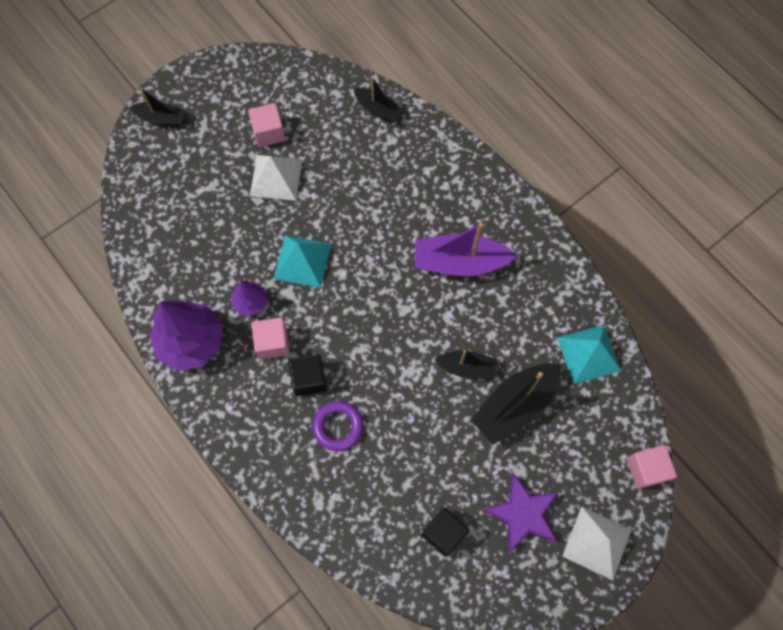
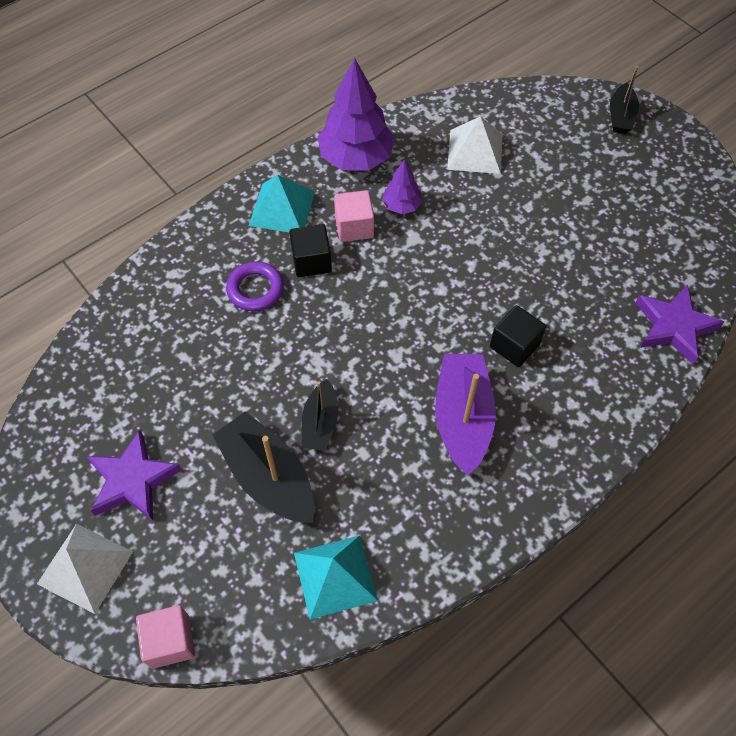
camera: 90 degrees right, 10 degrees down
pink cube [248,103,286,147] -> none
white pyramid [250,155,303,201] -> white pyramid moved to [447,116,502,174]
turquoise pyramid [274,235,331,288] -> turquoise pyramid moved to [249,175,315,233]
black boat [354,76,404,123] -> purple star [636,284,724,364]
black cube [421,507,469,557] -> black cube moved to [490,305,546,367]

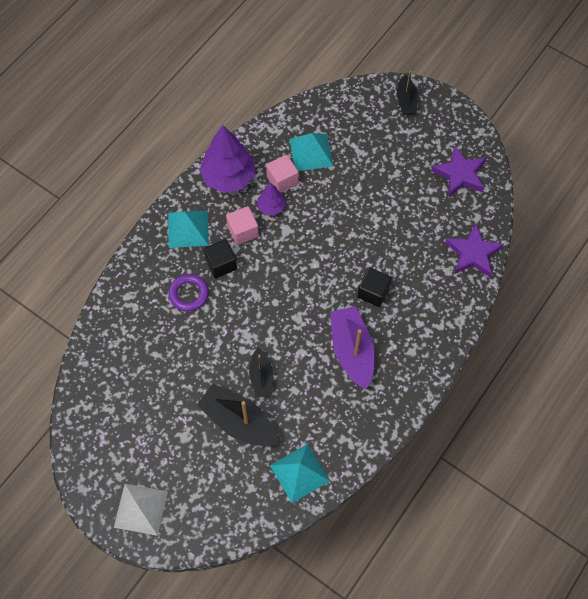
camera: 15 degrees left, 5 degrees up
purple star [86,430,182,521] -> purple star moved to [431,146,486,197]
pink cube [136,605,195,669] -> pink cube moved to [266,155,299,193]
white pyramid [447,116,502,174] -> turquoise pyramid [289,133,333,171]

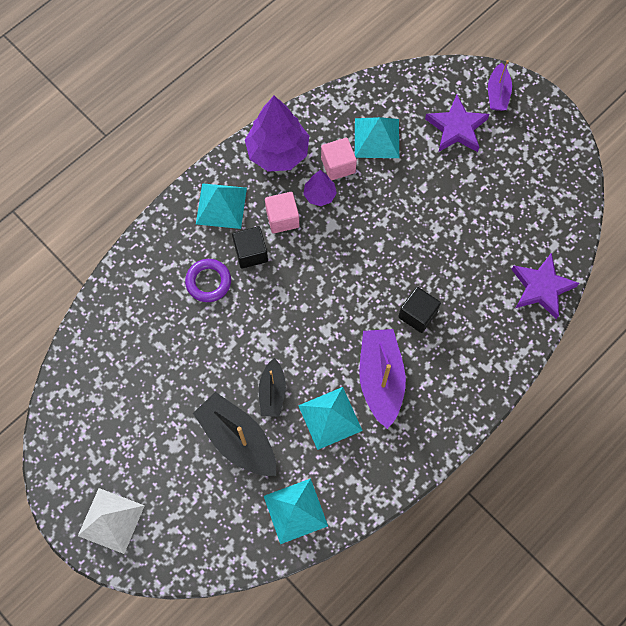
camera: 10 degrees right, 5 degrees up
black boat [397,70,418,115] -> purple boat [488,60,512,111]
purple star [431,146,486,197] -> purple star moved to [425,95,489,152]
none -> turquoise pyramid [298,387,363,450]

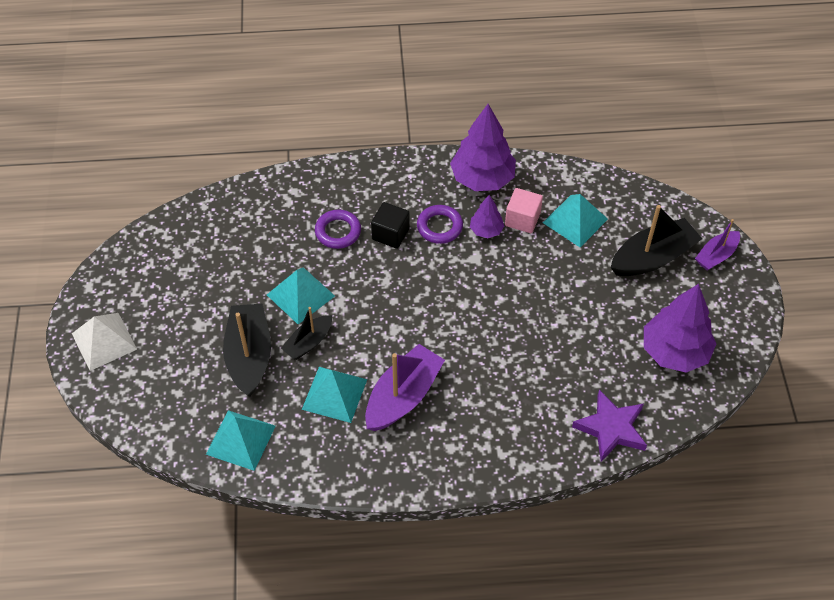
camera: 40 degrees right, 15 degrees down
turquoise pyramid [196,183,247,229] -> turquoise pyramid moved to [267,267,335,324]
pink cube [265,192,299,233] -> purple ring [417,205,463,244]
black cube [398,287,441,333] -> none
purple star [425,95,489,152] -> black boat [611,205,702,276]
none -> purple tree [644,284,716,373]

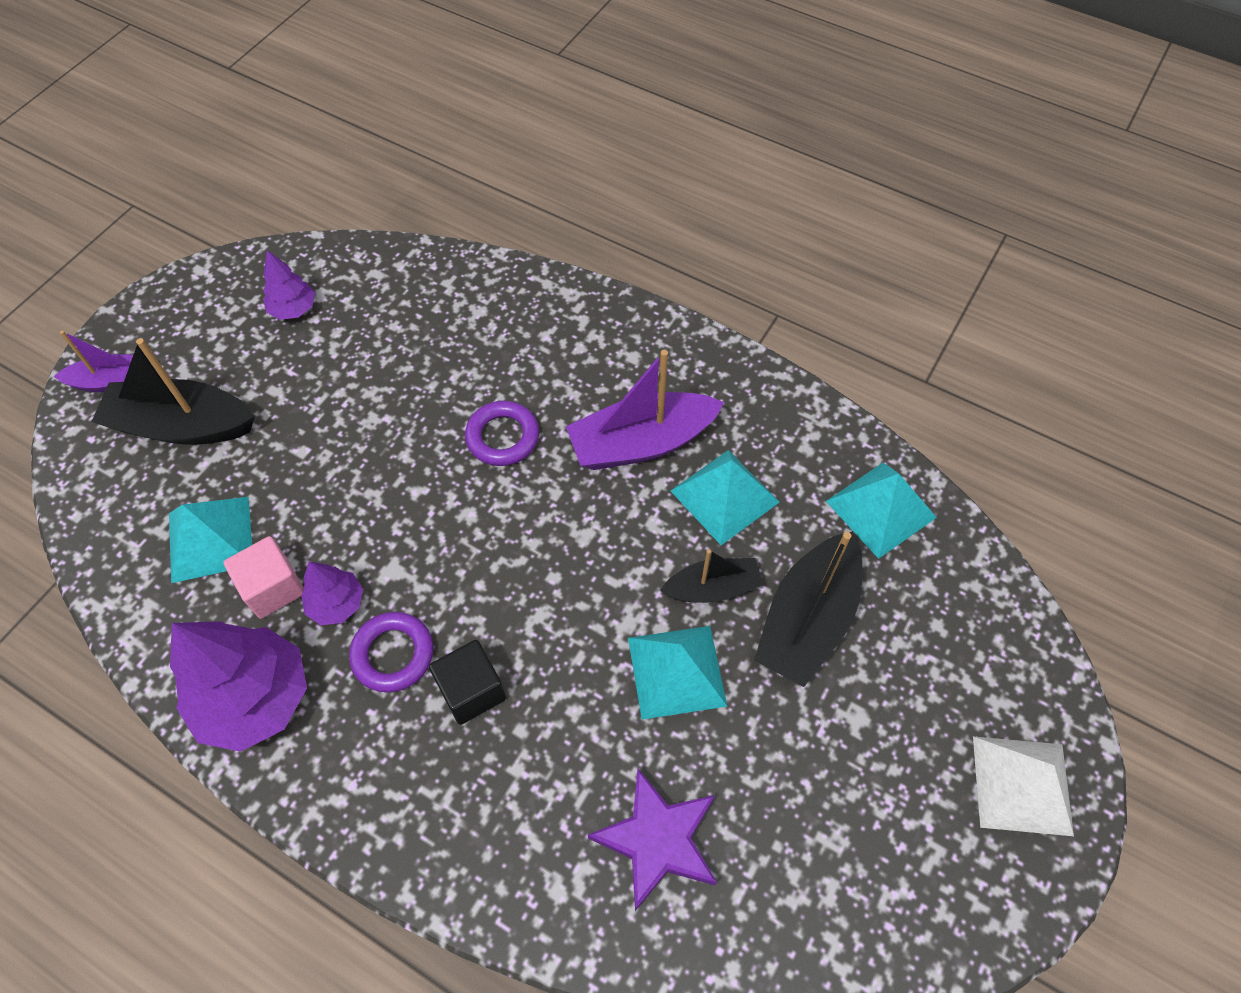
camera: 145 degrees left, 5 degrees up
purple ring [315,209,361,249] -> purple ring moved to [465,401,539,466]
purple star [572,390,647,462] -> purple star moved to [588,769,717,911]
purple tree [644,284,716,373] -> purple tree [263,250,315,320], size x0.51

